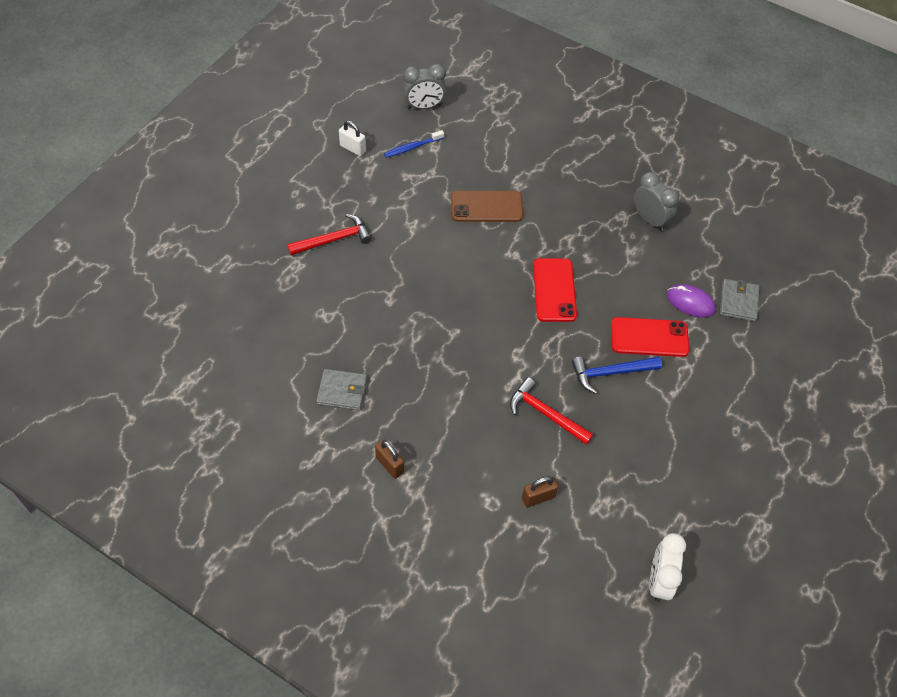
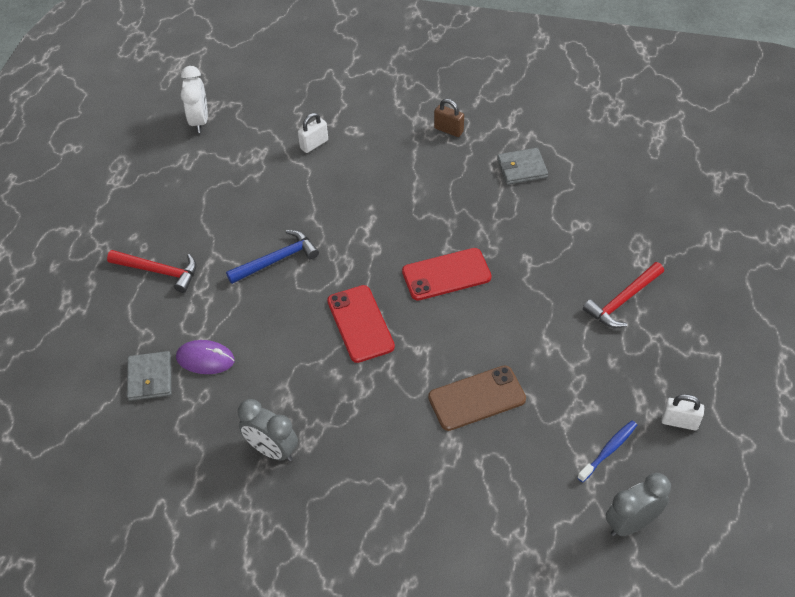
camera: 165 degrees right, 5 degrees down
red hammer [510,377,594,445] -> red hammer moved to [107,250,196,293]
brown padlock [522,476,558,507] -> white padlock [298,113,328,153]
red phone [611,317,690,357] -> red phone moved to [402,248,491,301]

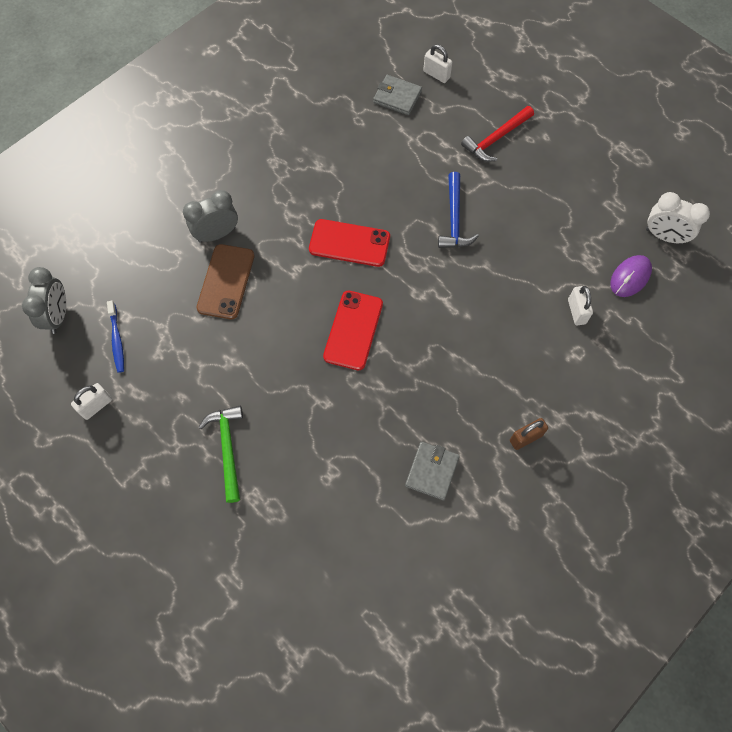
camera: 120 degrees right, 15 degrees up
purple mouse [176,340,235,374] -> purple mouse moved to [610,255,652,297]
grey clock [238,399,298,462] -> grey clock moved to [183,190,238,243]
red hammer [583,262,664,328] -> green hammer [199,406,243,503]
none -> white padlock [423,44,452,83]

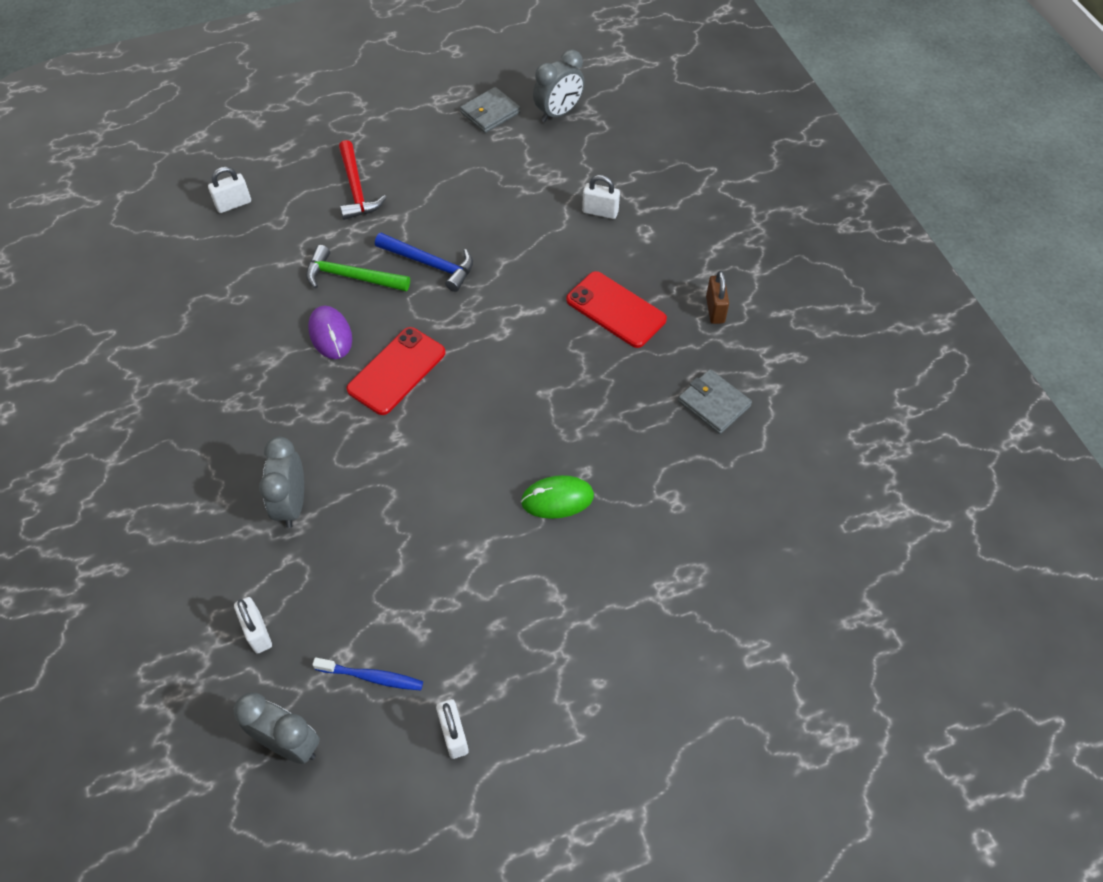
camera: 65 degrees left, 10 degrees down
brown phone [197,244,255,319] -> none
green hammer [199,406,243,503] -> green hammer moved to [306,245,410,291]
red phone [323,291,383,370] -> red phone moved to [566,271,667,348]
grey wallet [373,75,422,115] -> grey wallet moved to [460,87,521,133]
purple mouse [610,255,652,297] -> purple mouse moved to [308,305,352,359]
white clock [646,192,710,244] -> grey clock [533,49,585,122]
none -> white padlock [234,597,272,654]
none -> green mouse [521,475,594,519]

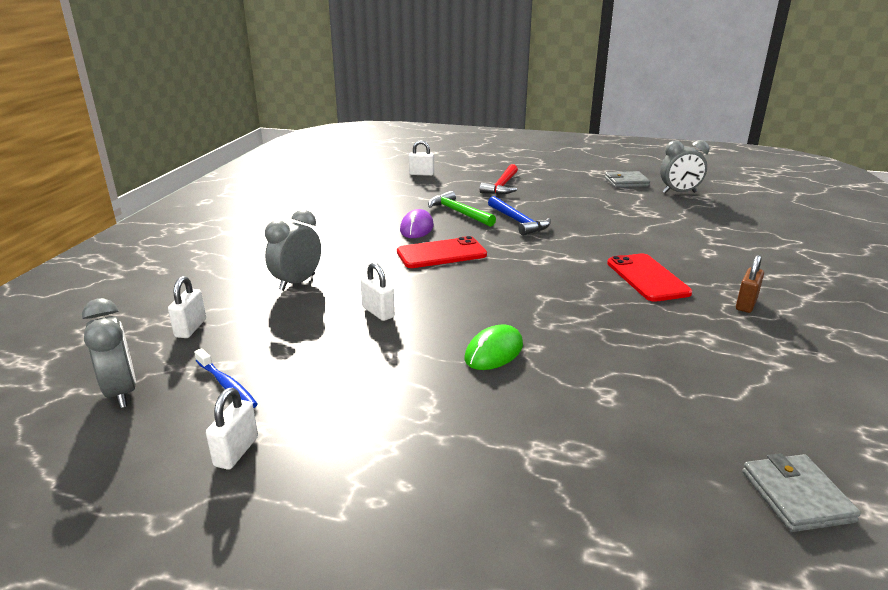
camera: 35 degrees right, 30 degrees down
green mouse [521,475,594,519] -> green mouse turned 75 degrees counterclockwise [465,324,523,370]
white padlock [582,175,620,219] -> white padlock moved to [360,262,395,321]
grey wallet [678,369,752,434] -> grey wallet moved to [742,453,861,532]

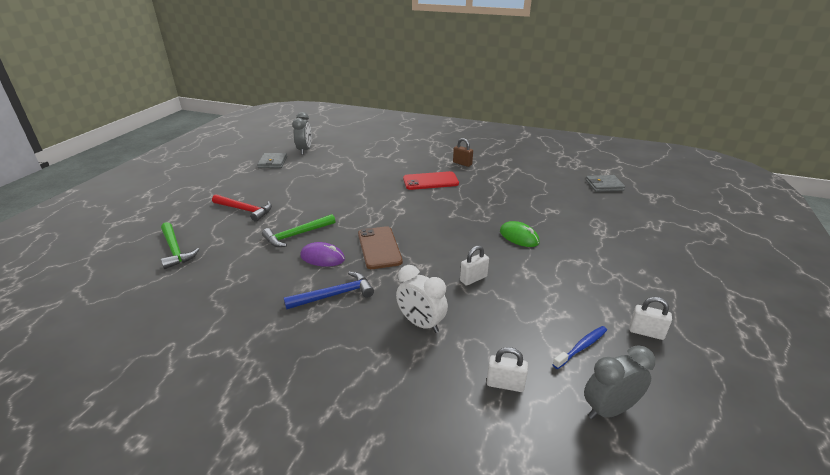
camera: 85 degrees left, 5 degrees up
grey clock [265,210,321,291] -> white clock [396,265,448,333]
red phone [397,236,487,268] -> brown phone [358,226,403,269]
white padlock [409,140,434,176] -> green hammer [161,222,200,269]
blue hammer [488,196,551,236] -> blue hammer moved to [284,271,374,310]

